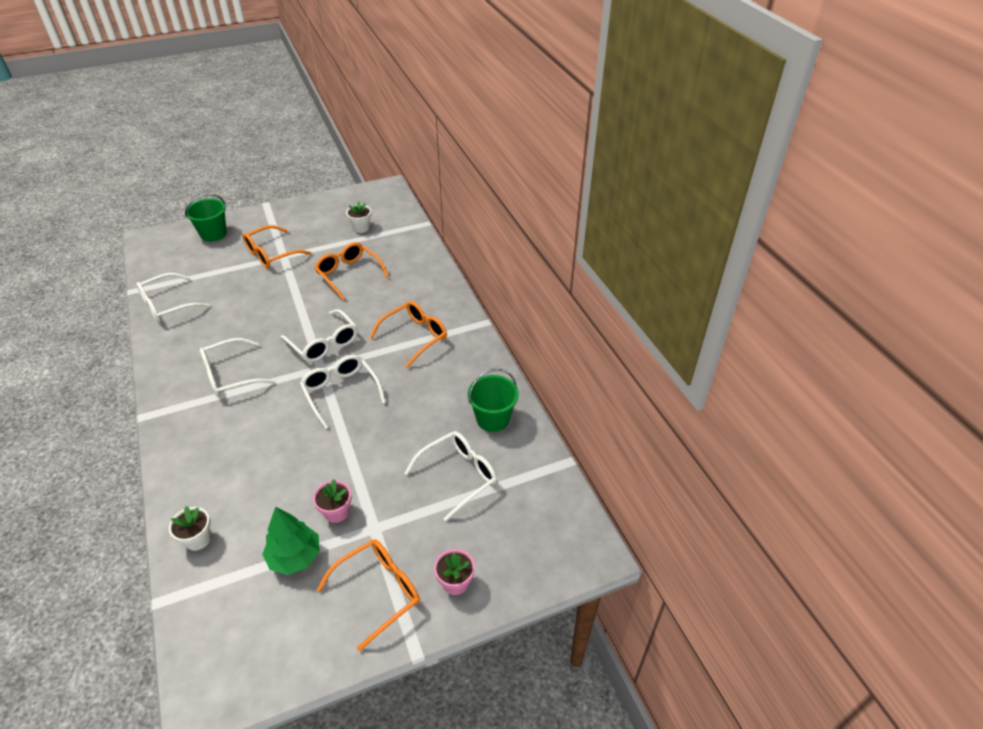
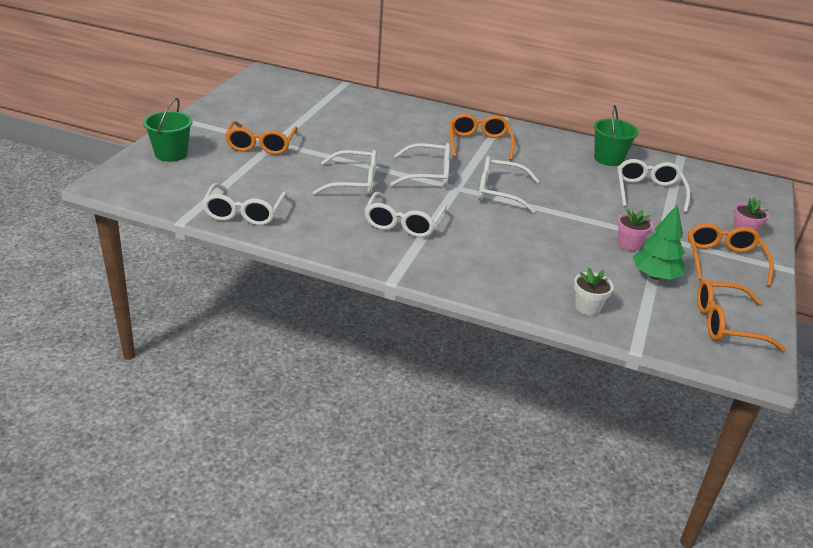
camera: 50 degrees left, 10 degrees down
orange glasses [315,242,389,300] -> orange glasses moved to [697,280,786,352]
white flower pot [346,201,372,233] -> none
none -> white glasses [312,150,377,195]

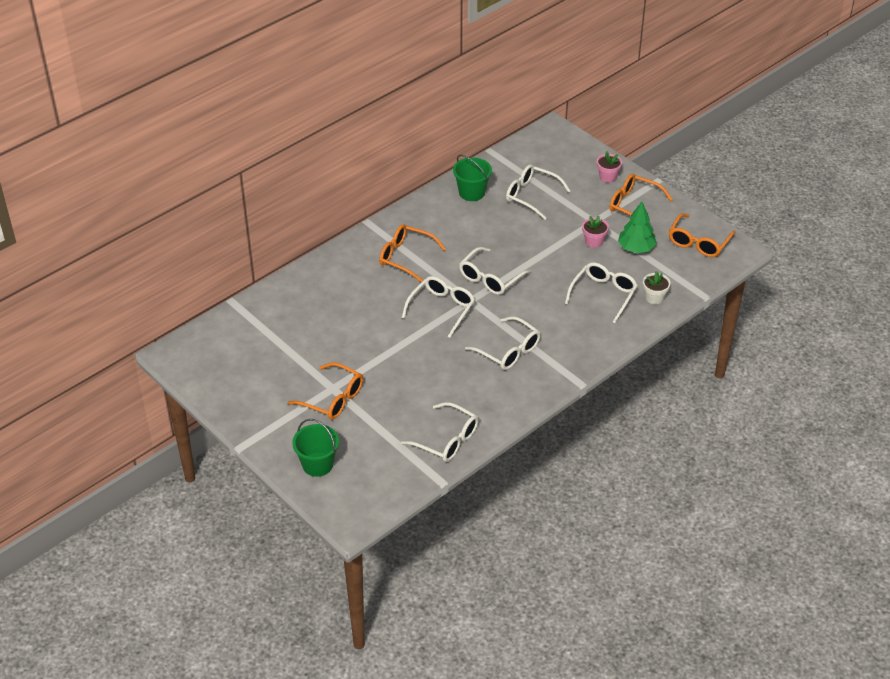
camera: 60 degrees left, 10 degrees up
white glasses [312,150,377,195] -> white glasses moved to [565,262,638,323]

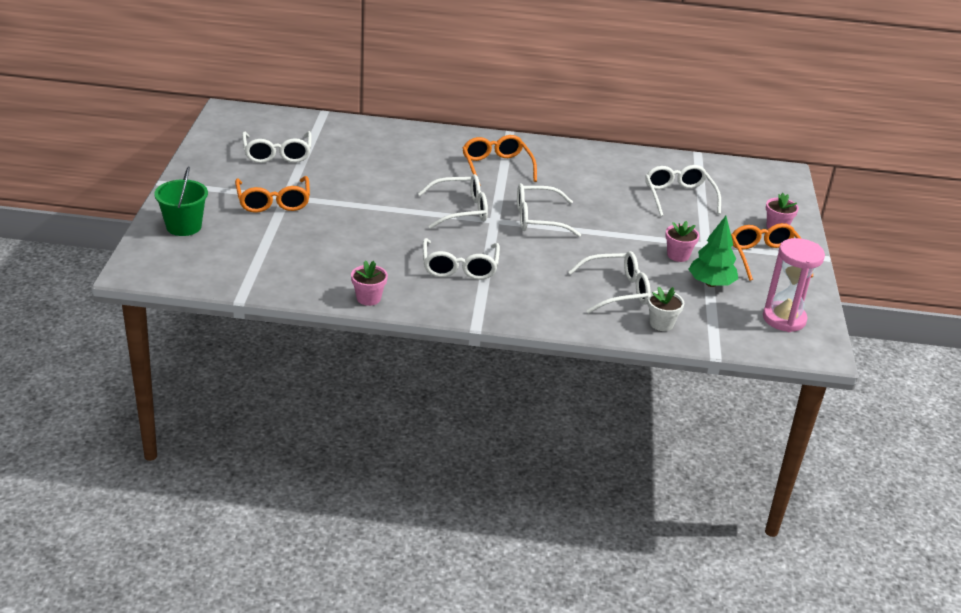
camera: 45 degrees right, 10 degrees down
white glasses [401,402,479,462] -> white glasses moved to [242,131,312,163]
green bucket [453,154,492,201] -> none
orange glasses [669,213,735,257] -> pink hourglass [763,238,825,332]
none -> pink flower pot [351,260,388,306]

